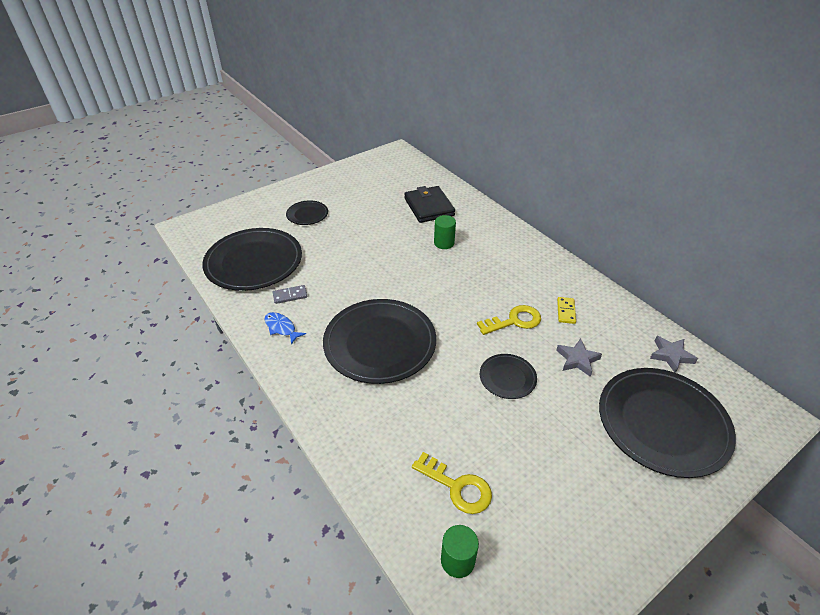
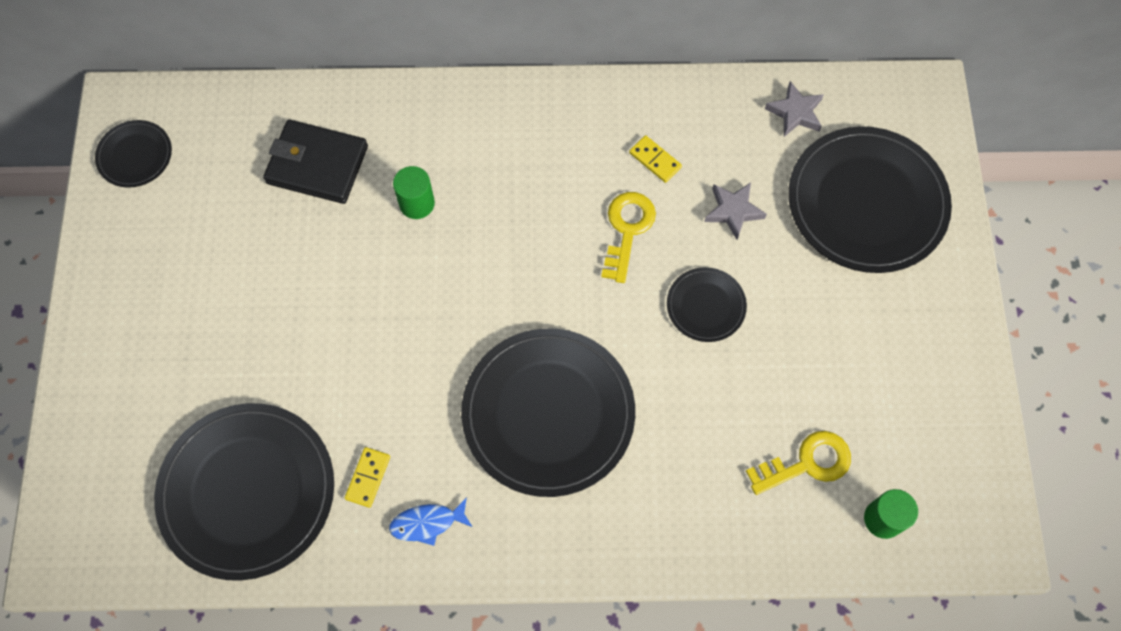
camera: 55 degrees left, 25 degrees up
grey domino [273,285,307,304] -> yellow domino [345,447,390,508]
black plate [286,200,328,225] -> black plate moved to [95,120,172,188]

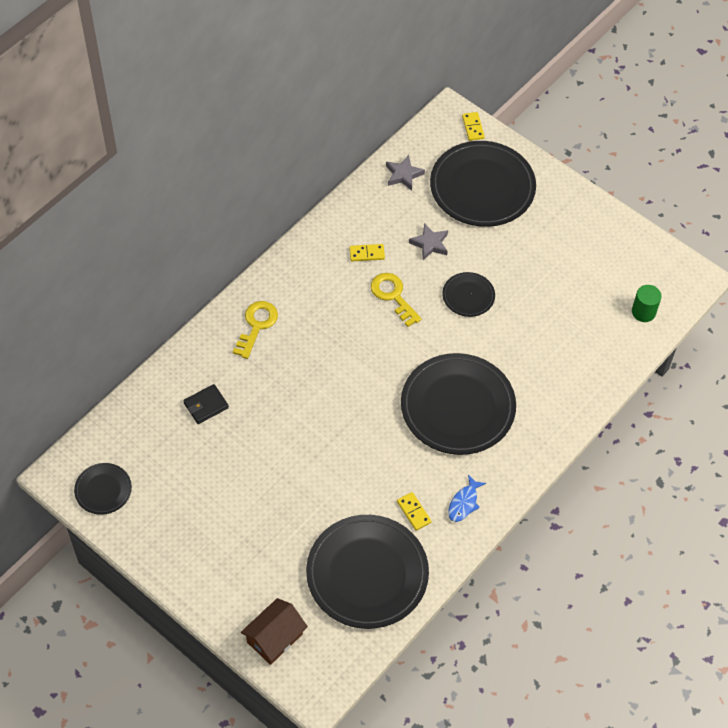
camera: 50 degrees left, 10 degrees down
black wallet [263,120,368,204] -> black wallet [183,384,229,424], size x0.58
green cylinder [393,166,435,219] -> none
yellow key [746,431,851,495] -> yellow key moved to [233,301,278,359]
none -> brown house [241,598,308,665]
none -> yellow domino [462,112,485,141]

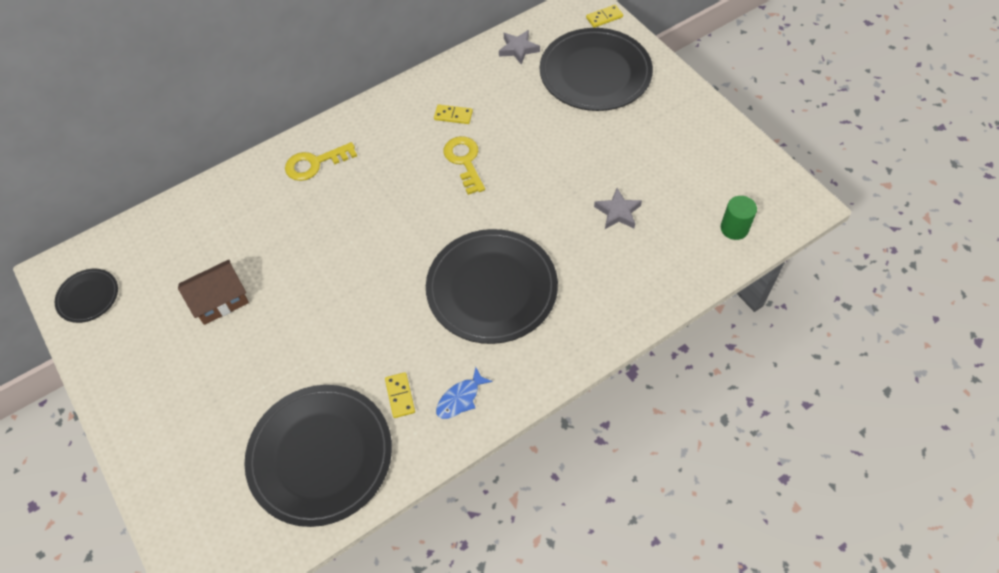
camera: 20 degrees right, 0 degrees up
black wallet [183,384,229,424] -> none
yellow key [233,301,278,359] -> yellow key turned 150 degrees counterclockwise [285,142,357,181]
brown house [241,598,308,665] -> brown house moved to [178,260,249,325]
grey star [409,223,448,260] -> grey star moved to [594,188,642,229]
black plate [442,272,495,317] -> none
yellow domino [462,112,485,141] -> yellow domino turned 60 degrees clockwise [586,5,623,28]

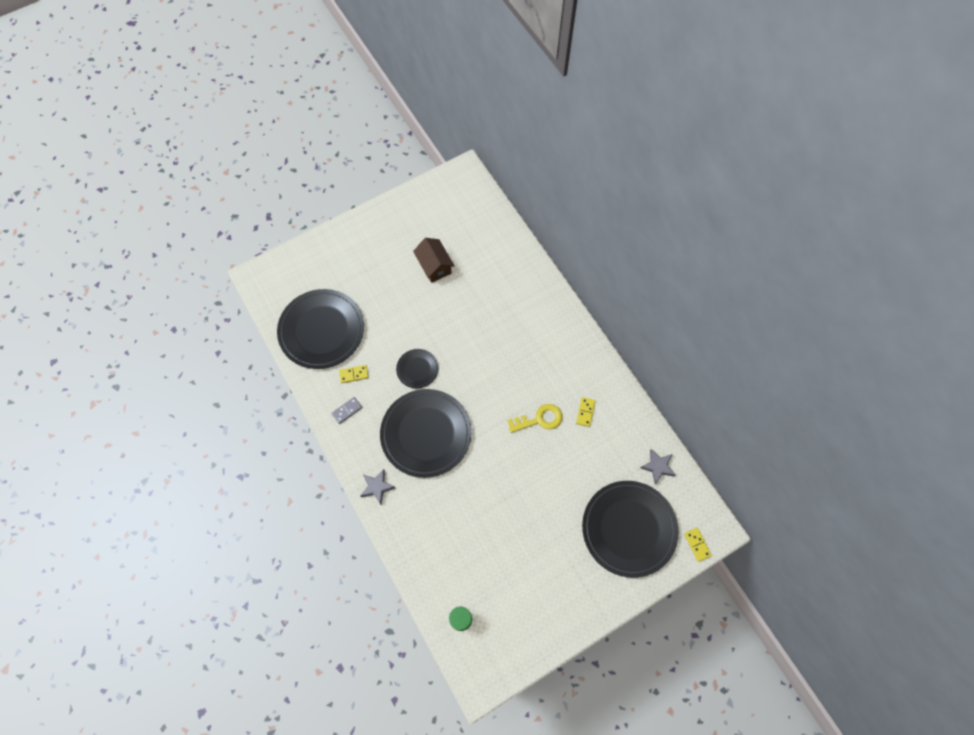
camera: 90 degrees right, 10 degrees up
black plate [55,269,118,323] -> black plate moved to [396,349,438,388]
yellow key [285,142,357,181] -> none
blue fish [436,367,493,419] -> grey domino [331,397,362,424]
grey star [594,188,642,229] -> grey star moved to [360,469,395,504]

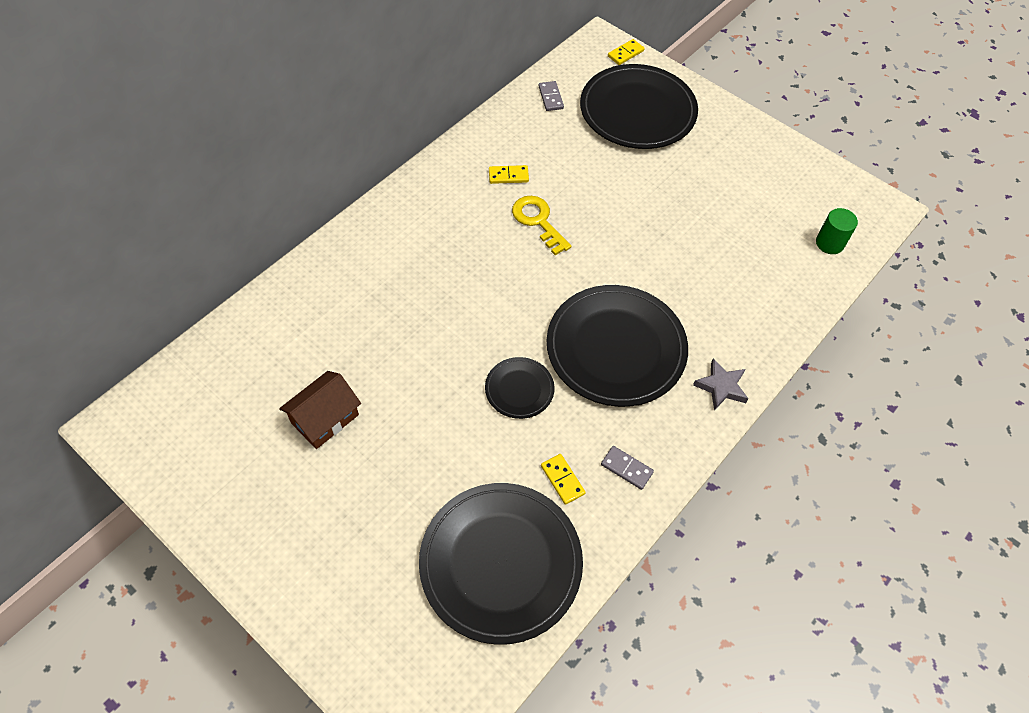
camera: 110 degrees left, 10 degrees down
grey star [640,449,676,484] -> grey domino [539,81,564,111]

